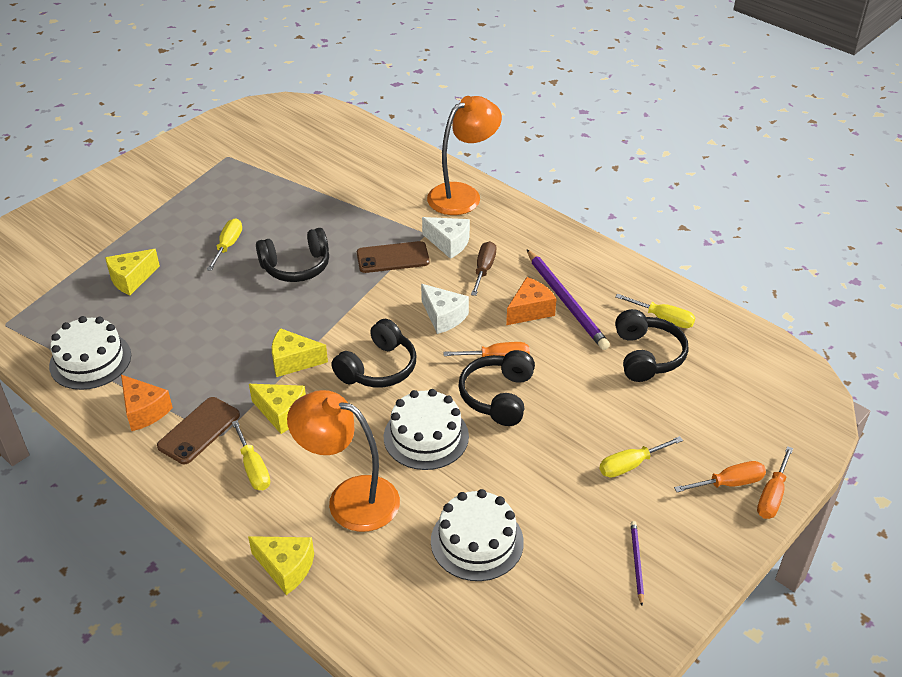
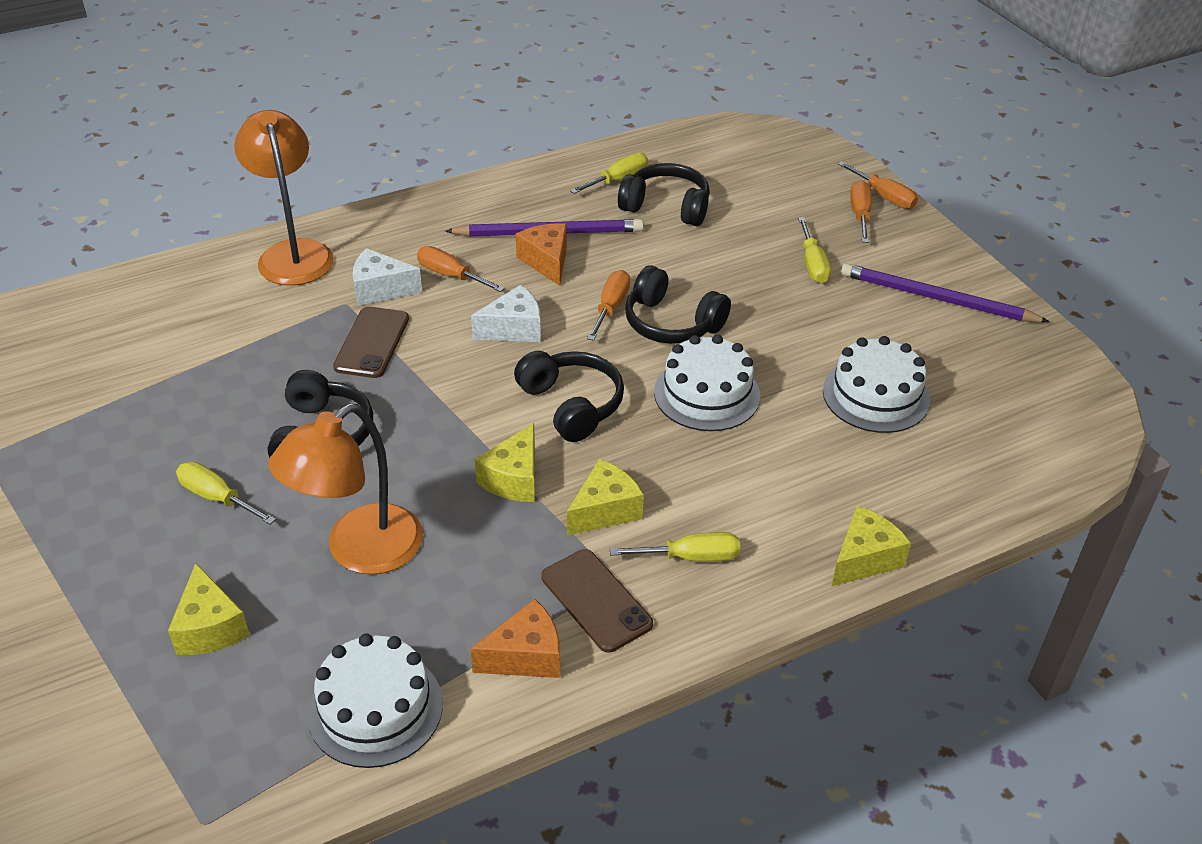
camera: 70 degrees left, 0 degrees up
orange lamp [287,390,400,532] -> orange lamp moved to [268,404,423,575]
white cheese [422,217,470,259] -> white cheese turned 135 degrees counterclockwise [353,248,422,306]
brown screwdriver [471,241,496,296] -> orange screwdriver [417,246,505,292]
purple pencil [631,521,644,606] -> purple pencil [841,263,1050,322], size x2.02

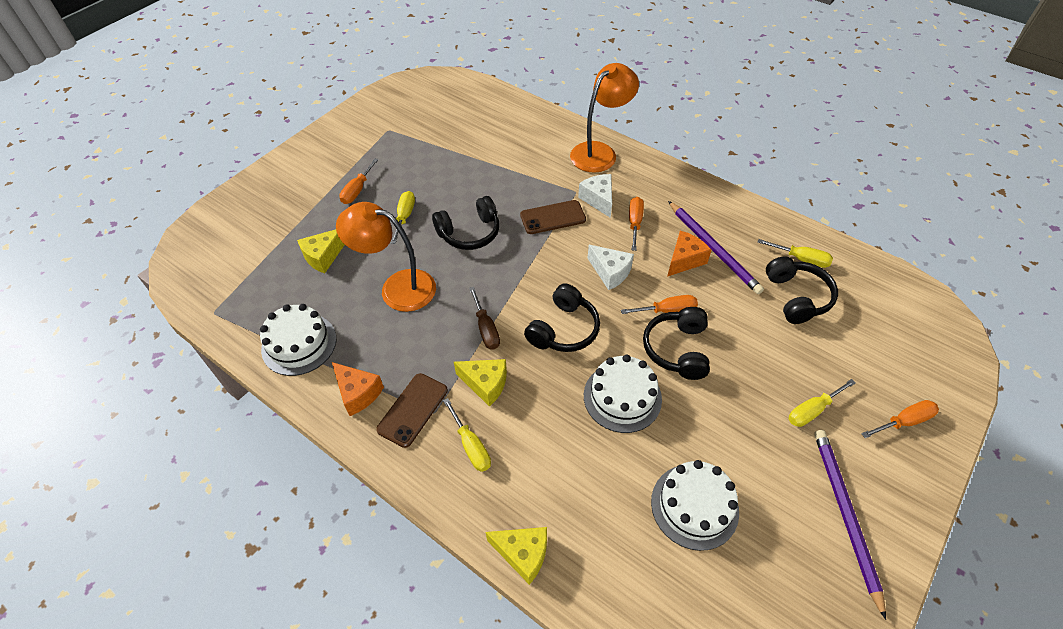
camera: 65 degrees right, 10 degrees up
yellow cheese [475,423,535,502] -> brown screwdriver [469,287,500,349]
orange screwdriver [838,161,918,209] -> orange screwdriver moved to [339,158,379,204]

